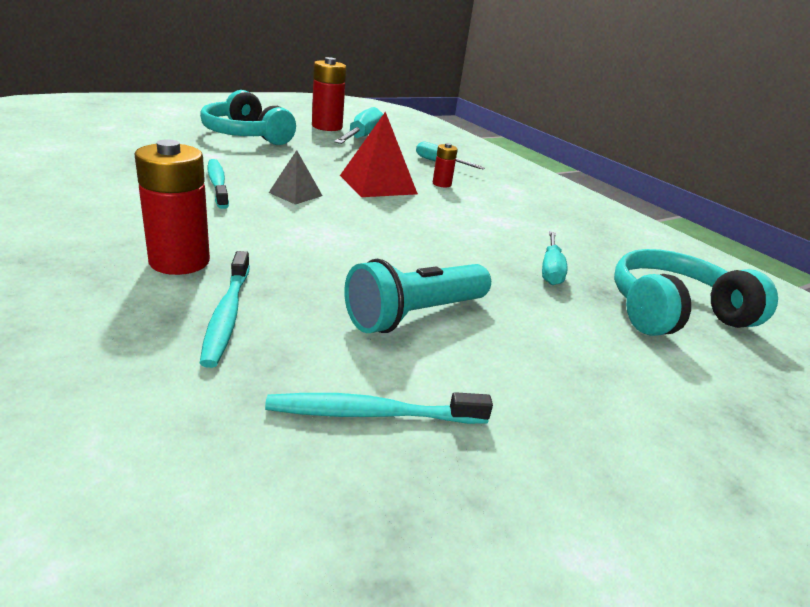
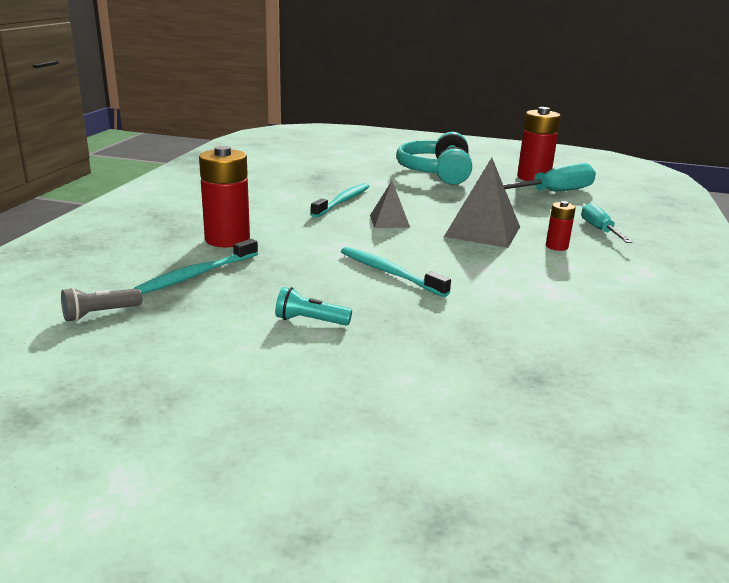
camera: 50 degrees right, 5 degrees down
turquoise toothbrush [265,392,493,424] -> turquoise toothbrush moved to [341,247,451,297]
red pyramid [340,111,418,197] -> grey pyramid [444,158,520,248]
turquoise flashlight [344,259,491,333] -> turquoise flashlight [275,287,352,326], size x0.52
turquoise screwdriver [542,231,568,285] -> none
turquoise headphones [614,249,778,336] -> none
none -> grey flashlight [61,287,142,322]

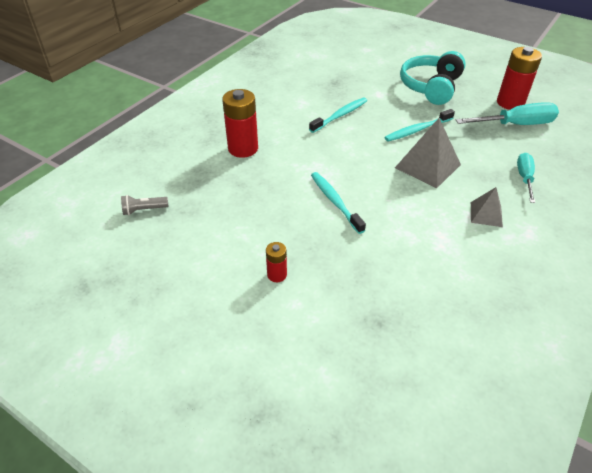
camera: 20 degrees right, 20 degrees up
turquoise toothbrush [134,239,258,294] -> turquoise toothbrush moved to [385,109,455,141]
turquoise flashlight [275,287,352,326] -> none
grey pyramid [370,181,410,228] -> grey pyramid moved to [471,187,503,227]
red battery [546,201,576,251] -> red battery moved to [266,242,287,282]

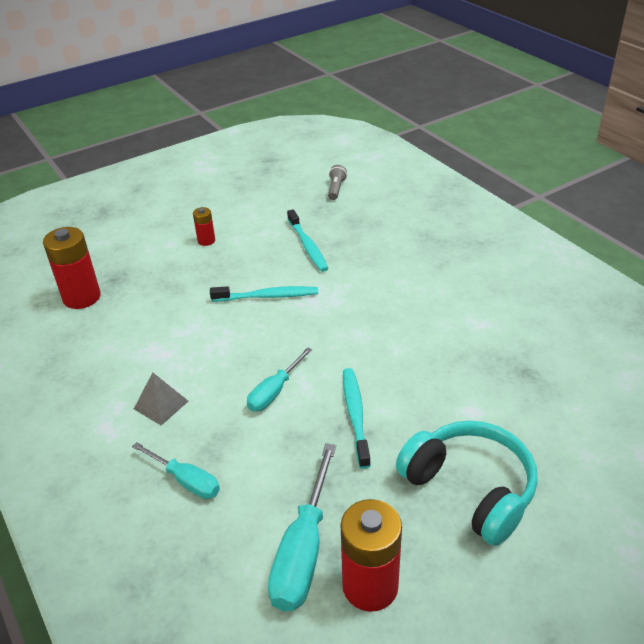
camera: 115 degrees right, 5 degrees down
red battery [222,89,258,158] -> red battery moved to [43,227,101,309]
turquoise toothbrush [309,98,367,133] -> turquoise toothbrush moved to [287,209,328,272]
grey pyramid [395,118,461,188] -> turquoise screwdriver [247,347,312,412]

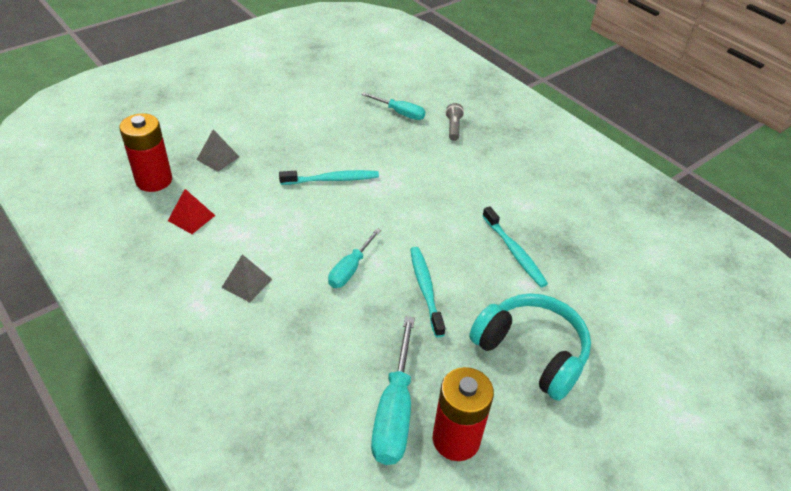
camera: 10 degrees left, 5 degrees up
turquoise screwdriver [132,442,220,499] -> turquoise screwdriver moved to [361,92,425,120]
red battery [193,207,215,246] -> none
turquoise toothbrush [287,209,328,272] -> turquoise toothbrush moved to [482,206,548,287]
grey flashlight [328,165,347,200] -> grey flashlight moved to [445,103,464,141]
none -> red pyramid [168,189,216,234]
none -> grey pyramid [197,130,239,172]

